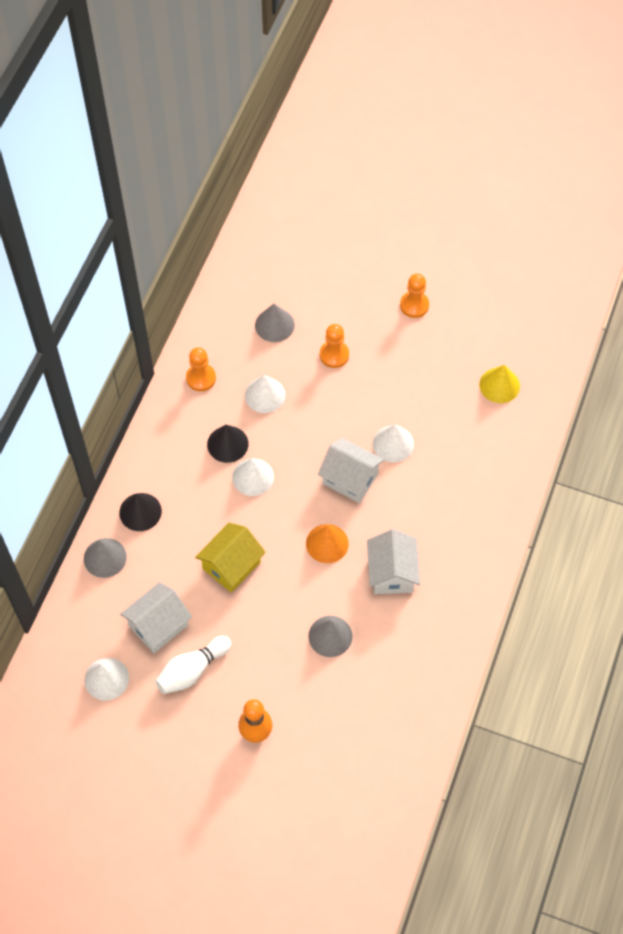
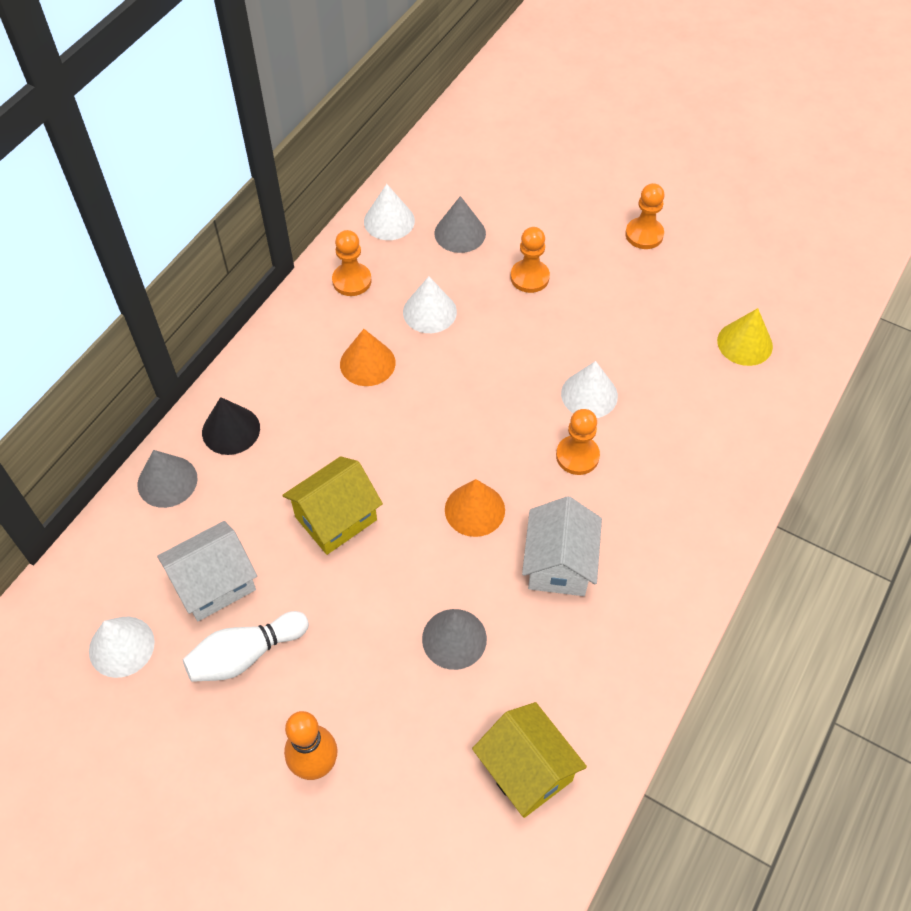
camera: 10 degrees right, 5 degrees down
black cone [207,425,249,463] -> orange cone [340,329,396,386]
white cone [232,458,274,496] -> white cone moved to [364,184,415,240]
white house [318,438,384,503] -> none
none -> yellow house [472,702,587,818]
none -> orange pawn [556,409,600,475]

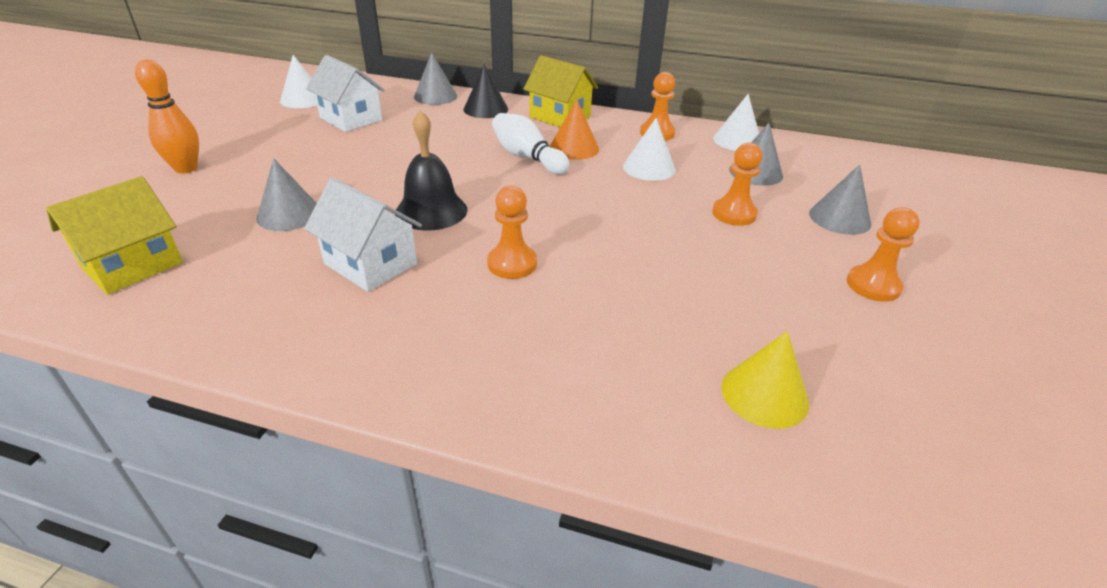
camera: 75 degrees right, 20 degrees down
white bowling pin [183,611,309,682] -> white bowling pin moved to [492,113,569,174]
yellow house [283,456,383,555] -> yellow house moved to [524,55,598,127]
orange cone [445,479,505,537] -> black bell [395,110,467,231]
white house [522,496,602,596] -> white house turned 45 degrees clockwise [304,177,422,292]
white cone [561,361,618,418] -> none
none -> grey cone [809,165,871,235]

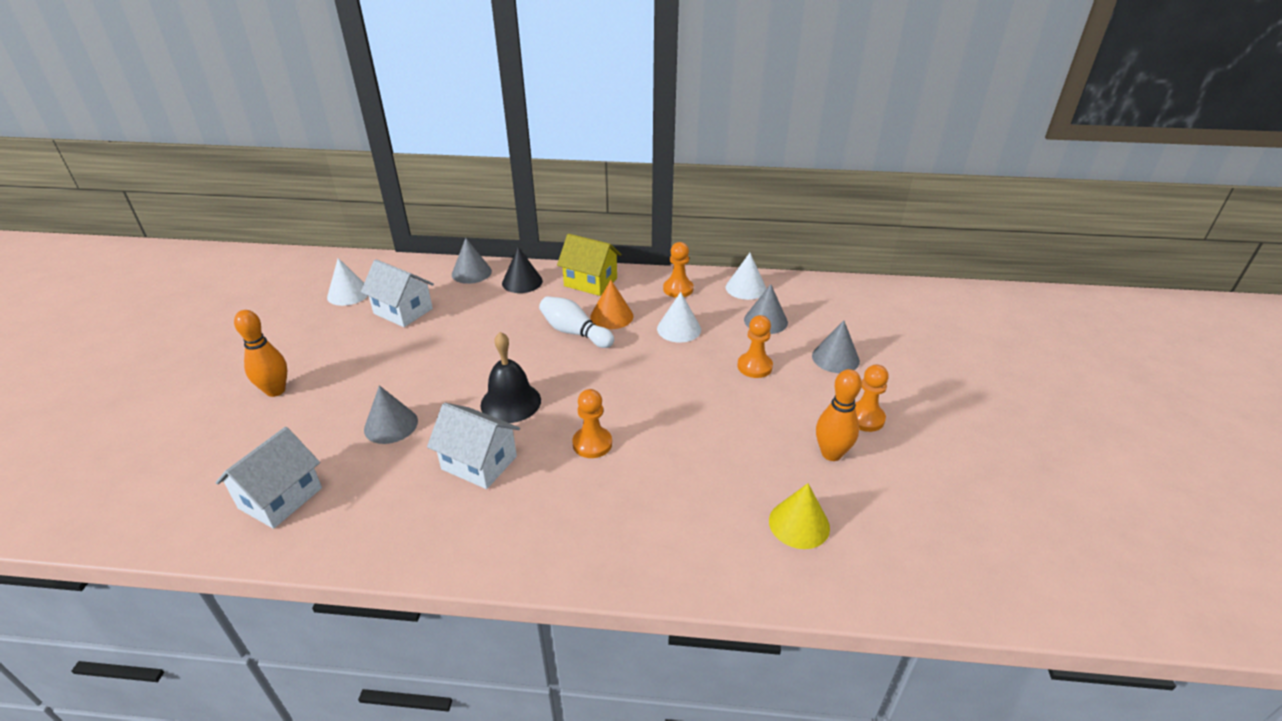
camera: 10 degrees left, 0 degrees up
yellow house [46,176,183,295] -> white house [215,427,322,529]
none -> orange bowling pin [816,369,862,461]

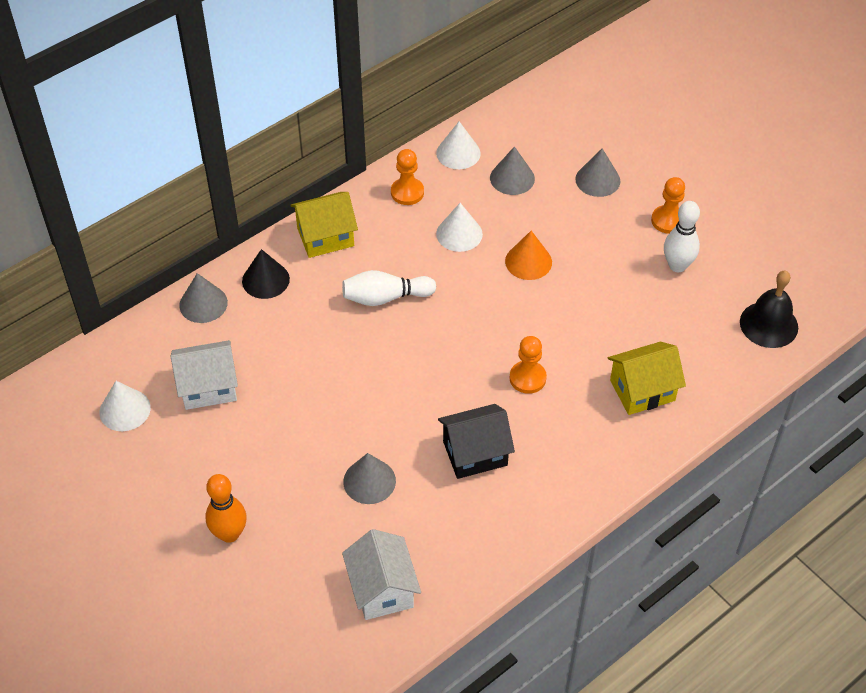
camera: 45 degrees left, 15 degrees up
white house [427,403,520,489] -> black house [438,404,515,479]
black bell [481,332,541,423] -> black bell moved to [740,271,798,348]
orange cone [590,280,633,329] -> orange cone moved to [505,231,552,280]
orange pawn [737,315,773,378] -> none
yellow cone [769,483,830,549] -> none
orange bowling pin [816,369,862,461] -> white bowling pin [664,201,700,272]
none -> yellow house [608,342,686,415]

